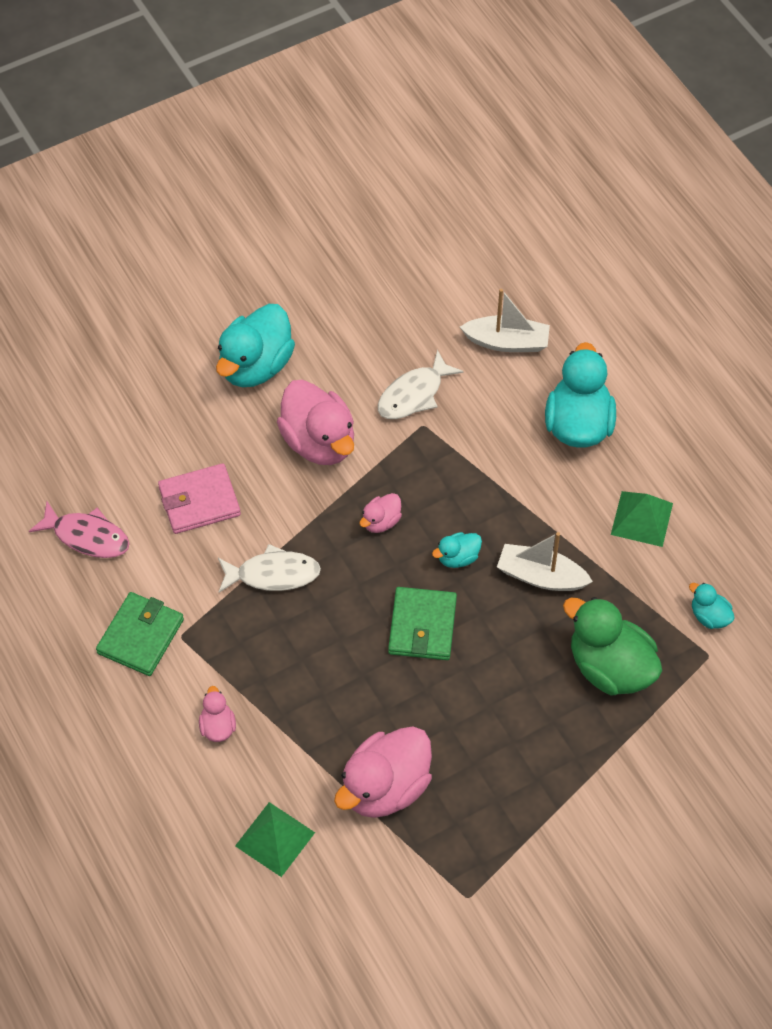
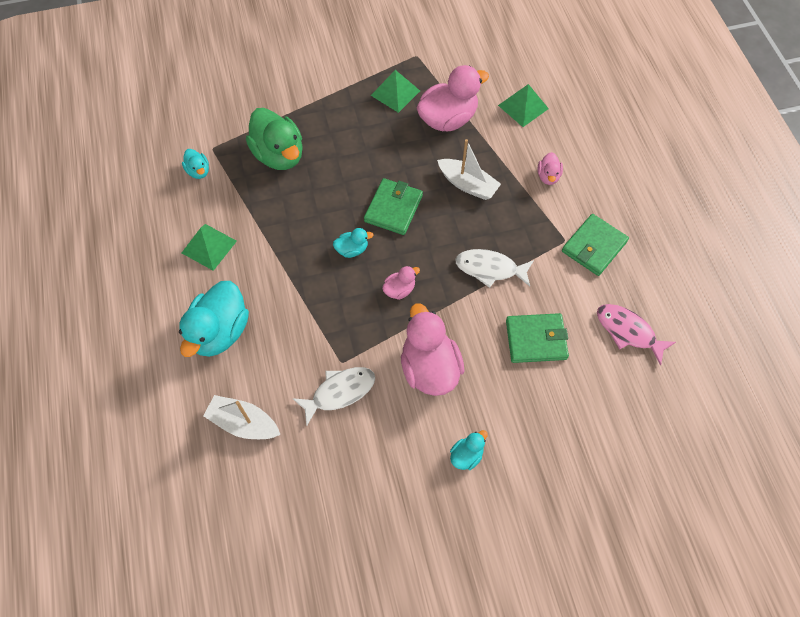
camera: 165 degrees left, 5 degrees up
pink wallet [158,463,241,534] -> green wallet [506,313,569,363]
turquoise duck [216,304,295,387] -> turquoise duck [450,430,488,470], size x0.48
white boat [497,532,593,591] -> white boat moved to [437,139,501,200]
none -> green pyramid [371,70,420,113]

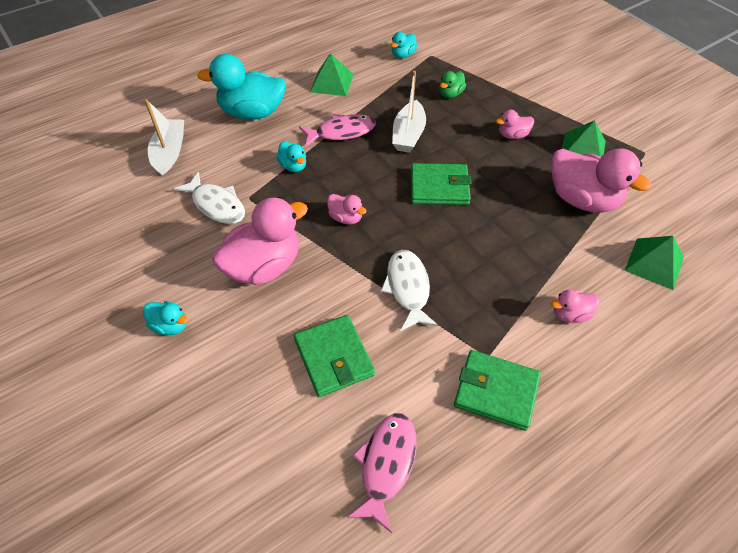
camera: 70 degrees right, 10 degrees down
green duck [246,108,303,170] -> green duck [439,71,466,98], size x0.48
turquoise duck [333,228,374,258] -> turquoise duck moved to [276,141,306,172]
white boat [437,139,501,200] -> white boat moved to [392,71,426,153]
none -> pink fish [299,114,376,147]
none -> pink duck [496,110,534,139]

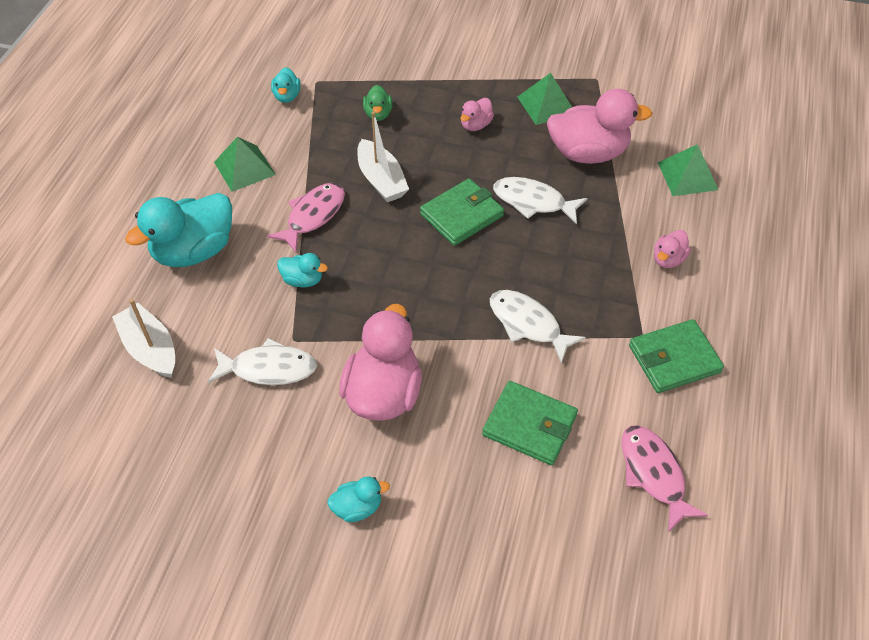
camera: 40 degrees left, 0 degrees up
pink duck [327,194,367,225] -> none
none -> white fish [493,177,587,225]

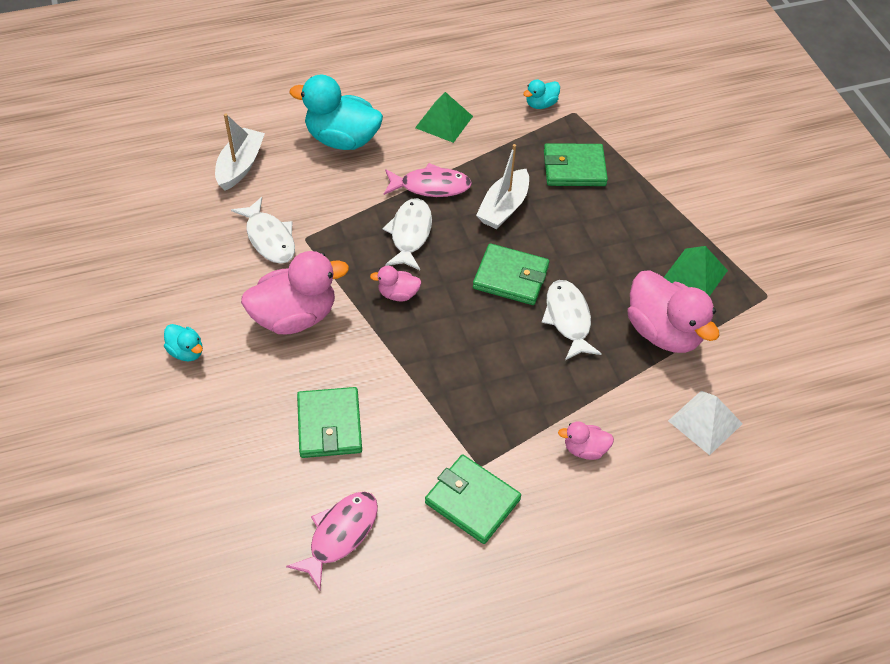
camera: 55 degrees right, 0 degrees up
turquoise duck [277,253,328,288] -> none
green duck [363,85,393,121] -> green wallet [544,143,608,186]
pink duck [460,98,494,131] -> pink duck moved to [370,266,421,301]
white fish [490,290,586,363] -> white fish moved to [382,198,432,270]
green pyramid [658,144,718,196] -> white pyramid [668,391,743,455]

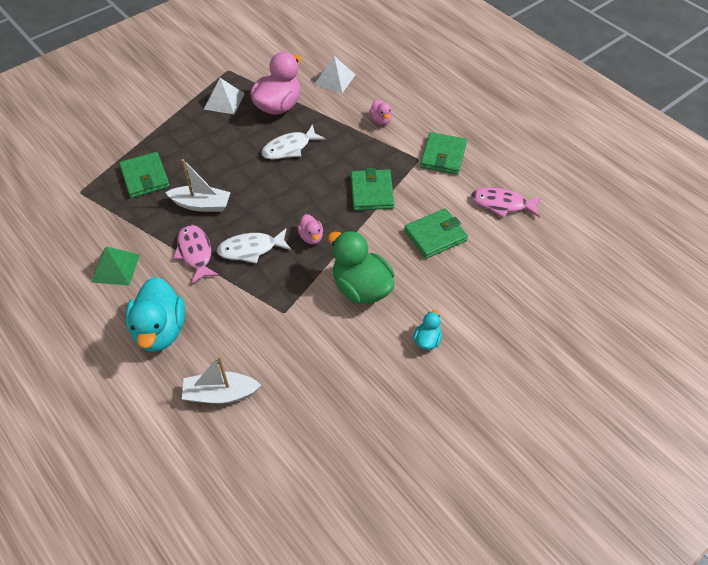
camera: 110 degrees left, 0 degrees up
white fish [231,197,295,264] -> none
pink duck [241,251,349,334] -> green duck [328,231,395,304]
green wallet [473,243,549,305] -> green wallet moved to [351,168,395,211]
turquoise duck [523,79,560,109] -> none
green pyramid [664,246,728,296] -> white pyramid [204,78,245,114]

